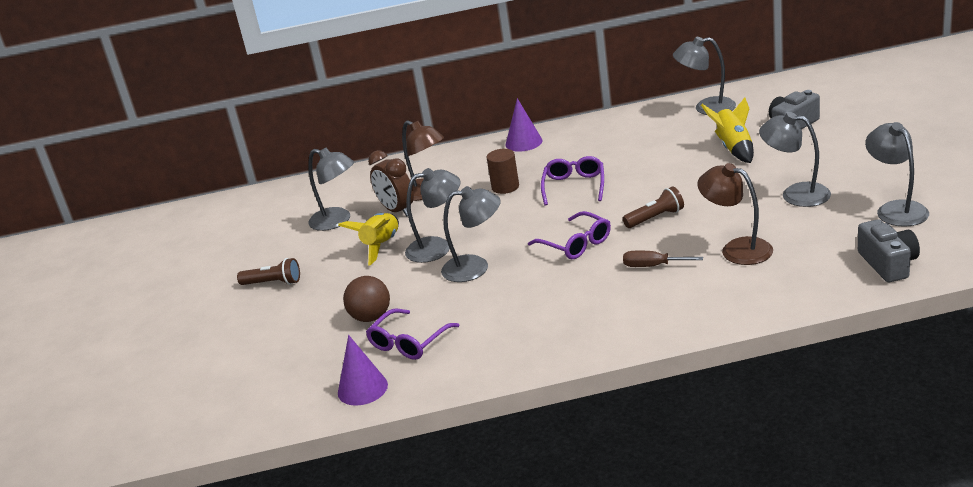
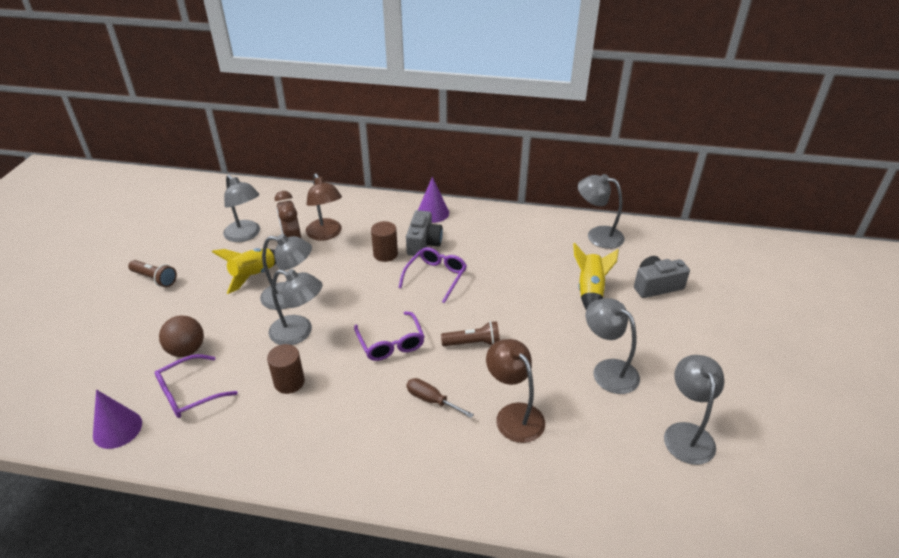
camera: 15 degrees right, 10 degrees up
grey camera [858,219,920,282] -> grey camera moved to [406,210,443,257]
none -> brown cylinder [267,344,305,394]

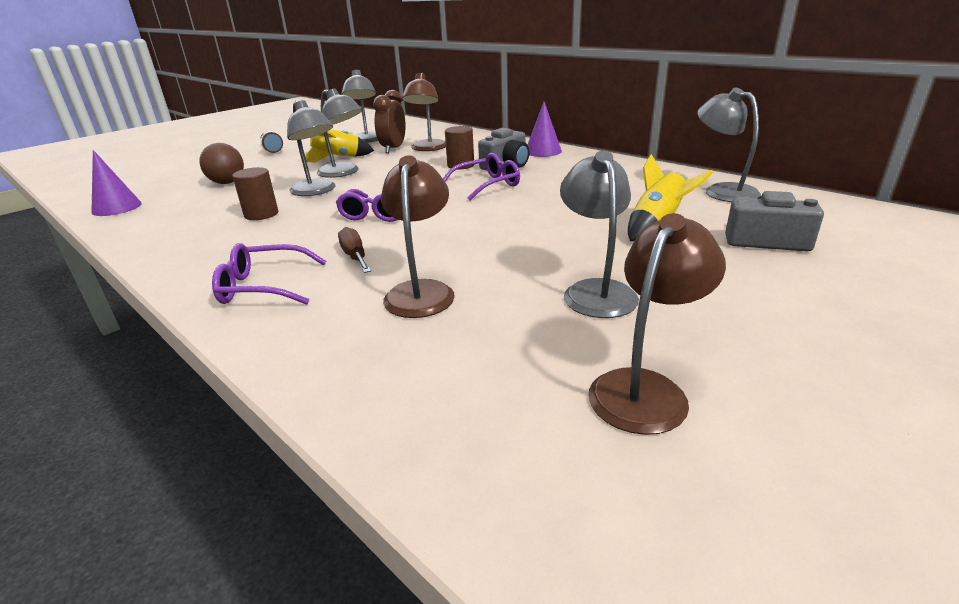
camera: 35 degrees right, 10 degrees down
purple glasses [155,354,238,418] -> purple glasses moved to [212,243,326,305]
brown flashlight [441,321,500,346] -> none
grey lamp [664,355,724,465] -> brown lamp [588,213,726,435]

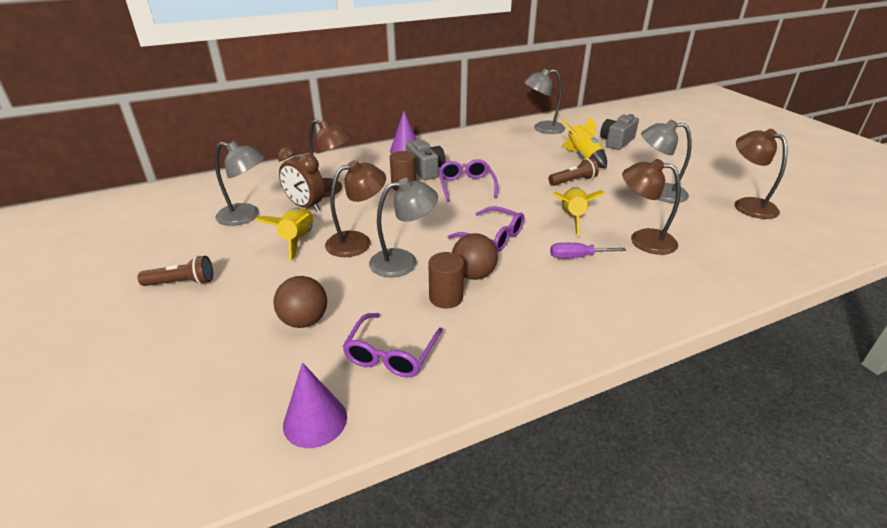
camera: 70 degrees left, 5 degrees up
purple glasses [212,243,326,305] -> purple glasses moved to [342,313,443,377]
grey lamp [317,88,362,178] -> brown lamp [325,160,386,257]
brown screwdriver [338,227,371,273] -> purple screwdriver [550,243,626,259]
none -> brown ball [452,233,498,280]
none -> brown flashlight [548,158,599,186]
none -> yellow rocket [553,187,605,236]

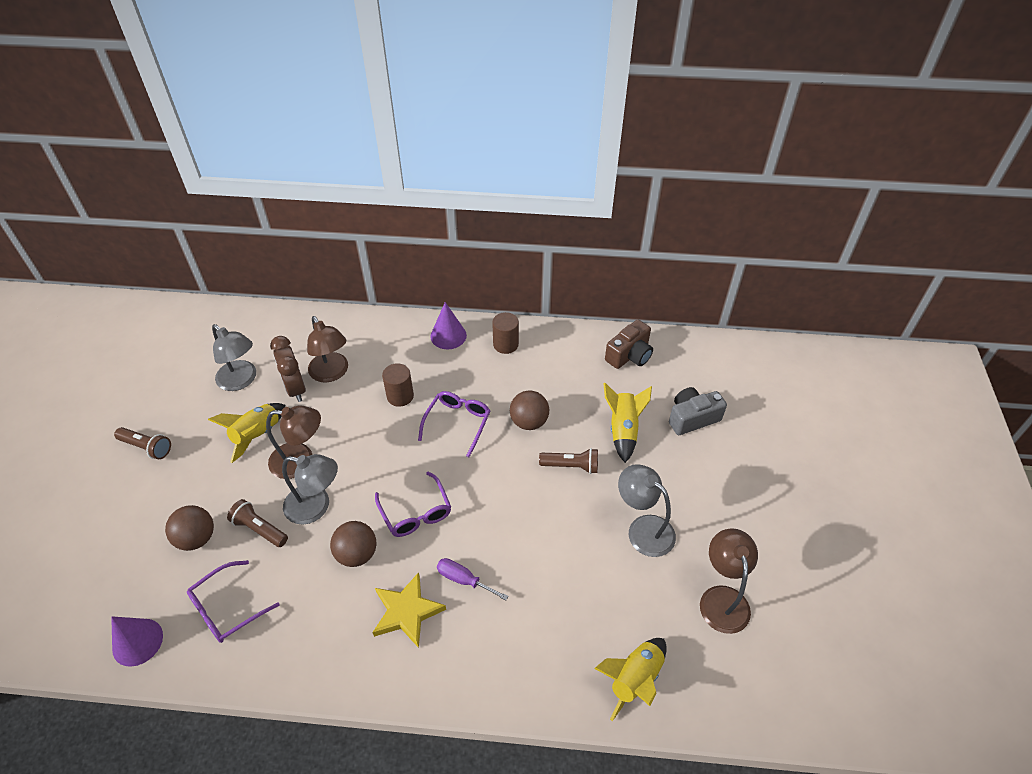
camera: 30 degrees right, 15 degrees up
grey camera [406,140,446,180] -> none
brown cylinder [429,252,464,308] -> brown cylinder moved to [492,312,519,354]
grey lamp [524,68,565,134] -> brown camera [605,320,653,369]
yellow rocket [553,187,605,236] -> yellow rocket moved to [594,638,667,721]
brown lamp [622,159,681,255] -> none
none -> brown flashlight [227,499,288,547]
none -> yellow star [372,572,446,648]
none -> brown ball [510,390,549,430]

